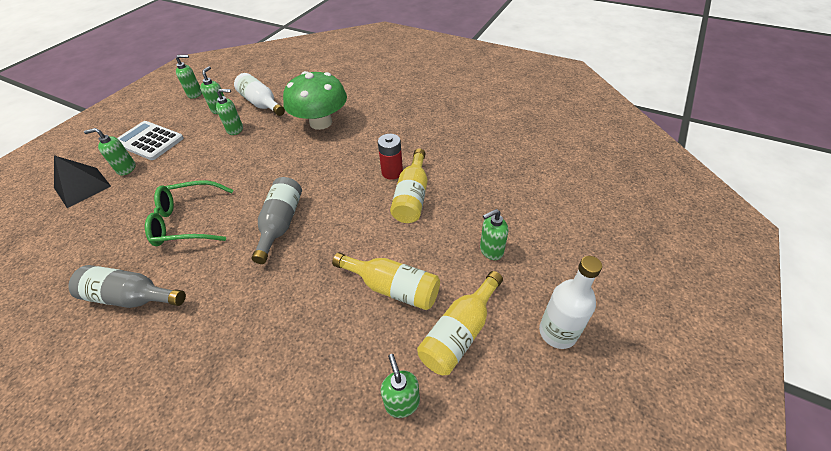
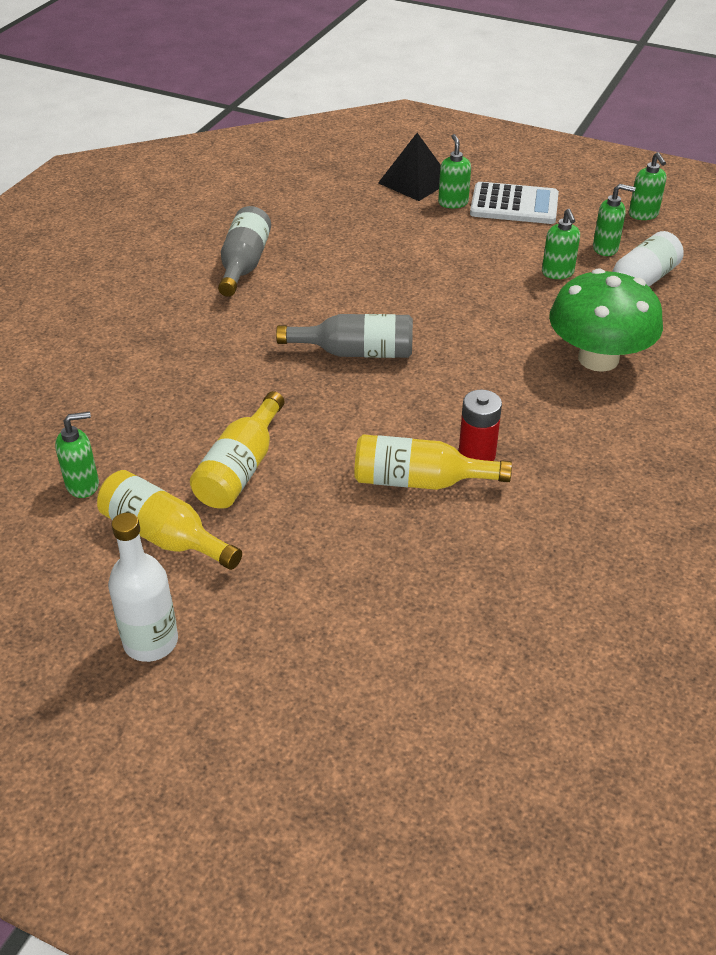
camera: 85 degrees right, 5 degrees down
white calculator [118,121,184,160] -> white calculator turned 75 degrees clockwise [470,182,559,224]
green glasses [145,180,233,246] -> none
green soap dispenser [480,209,508,260] -> none

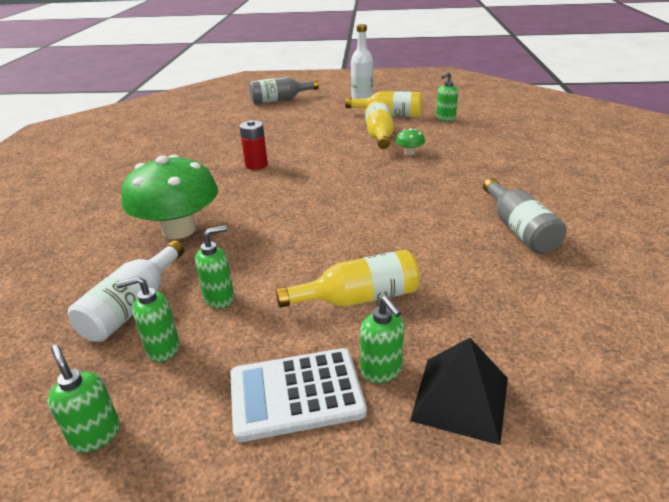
camera: 160 degrees right, 10 degrees down
grey bottle [276,314,413,358] -> grey bottle moved to [249,77,319,104]
yellow bottle [354,434,512,490] -> yellow bottle moved to [276,250,420,308]
green soap dispenser [542,209,580,279] -> green soap dispenser turned 90 degrees clockwise [195,225,234,309]
none -> green mushroom [396,128,425,155]

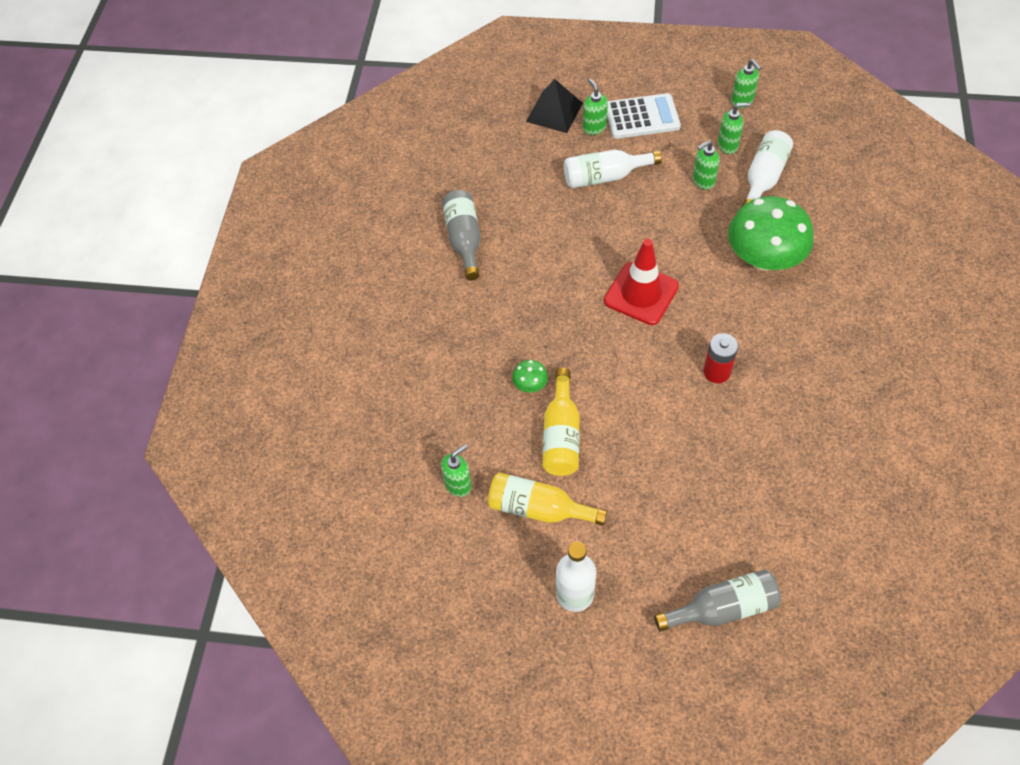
camera: 175 degrees left, 25 degrees up
yellow bottle [276,250,420,308] -> white bottle [564,149,662,188]
none -> red traffic cone [604,239,679,325]

